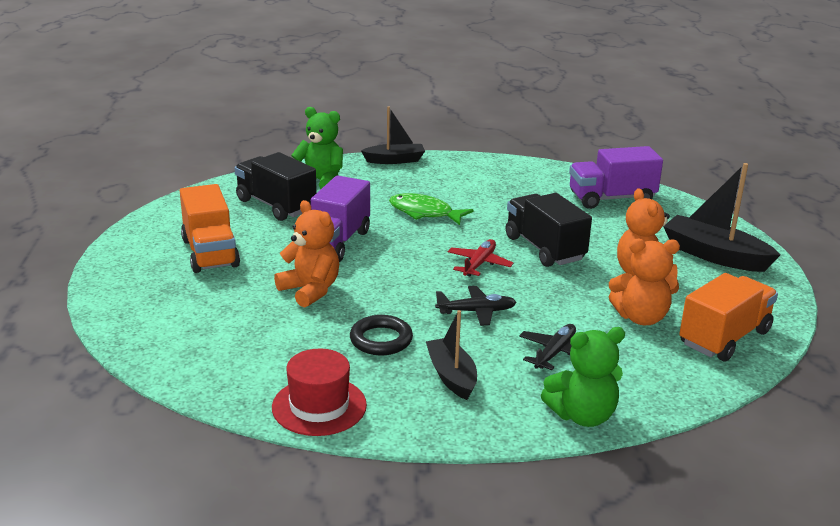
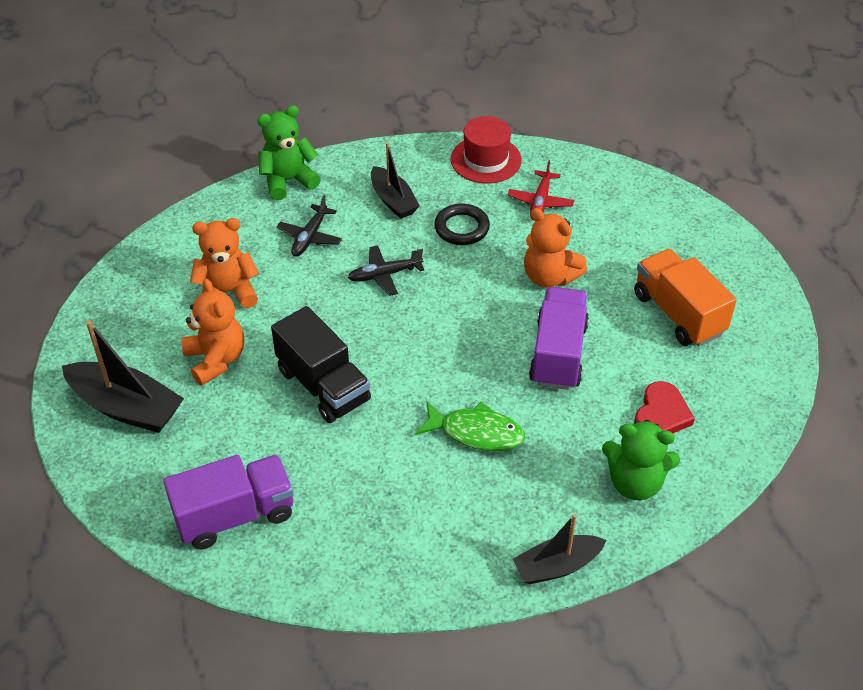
camera: 170 degrees right, 20 degrees up
black truck [234,152,317,221] -> red heart [634,381,695,433]
red plane [448,239,514,276] -> red plane moved to [508,160,574,220]
orange truck [679,273,778,362] -> none

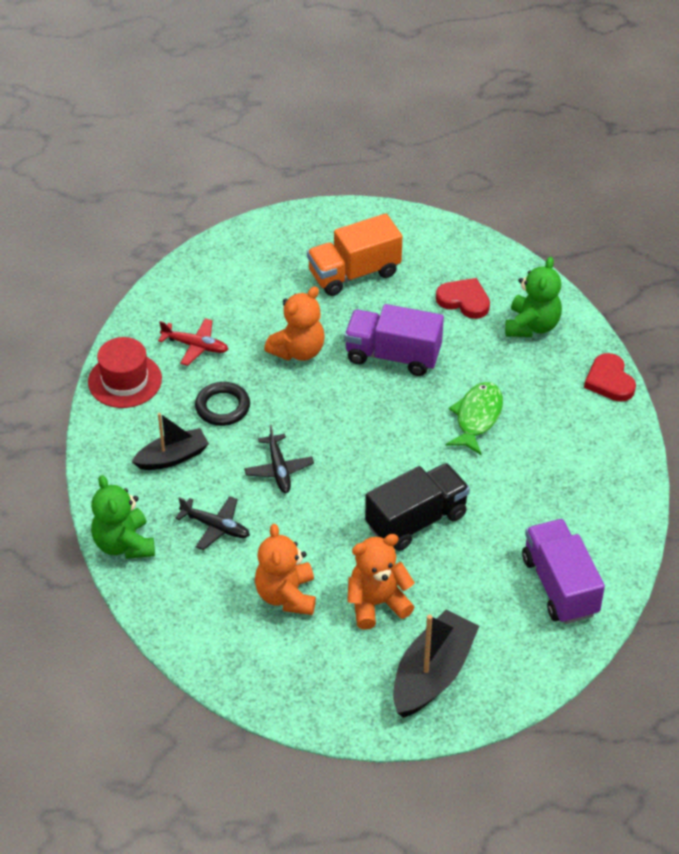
camera: 85 degrees left, 0 degrees up
black boat [513,514,606,584] -> red heart [584,353,636,402]

